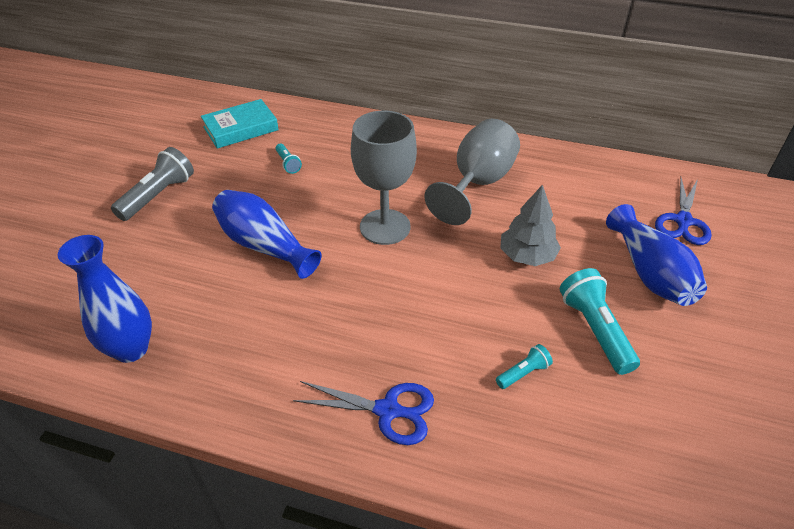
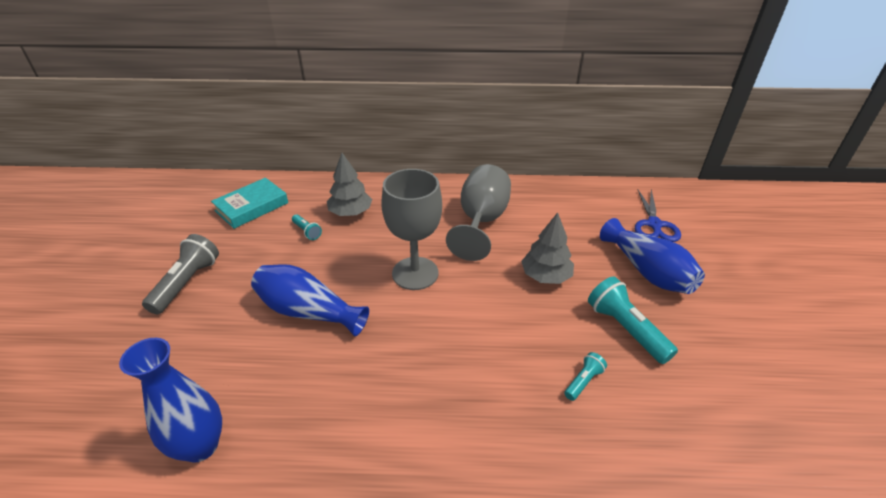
camera: 15 degrees left, 5 degrees down
blue scissors [293,381,434,445] -> none
none -> grey tree [327,153,372,216]

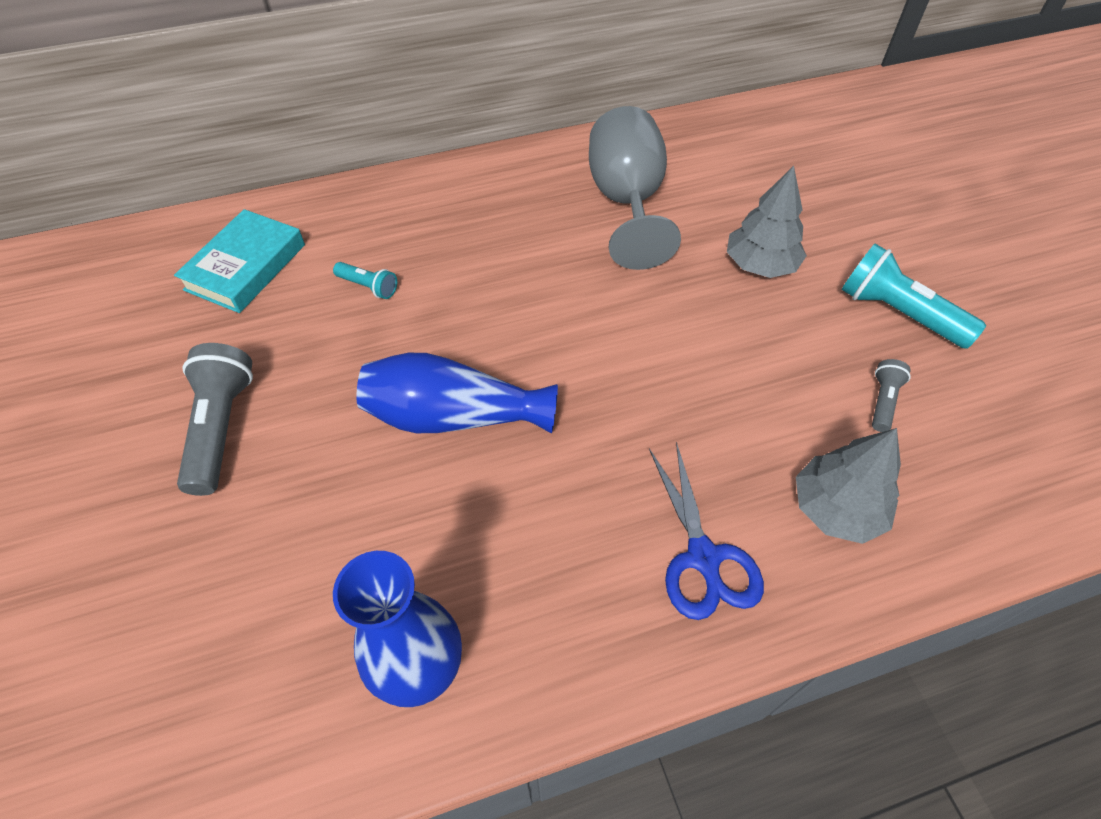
camera: 20 degrees left, 15 degrees up
grey tree [327,153,372,216] -> grey tree moved to [796,428,901,544]
grey goblet [381,169,442,290] -> none
turquoise flashlight [564,352,607,401] -> grey flashlight [872,359,911,432]
blue vase [600,218,705,294] -> none
blue scissors [635,190,681,242] -> blue scissors moved to [649,442,764,620]

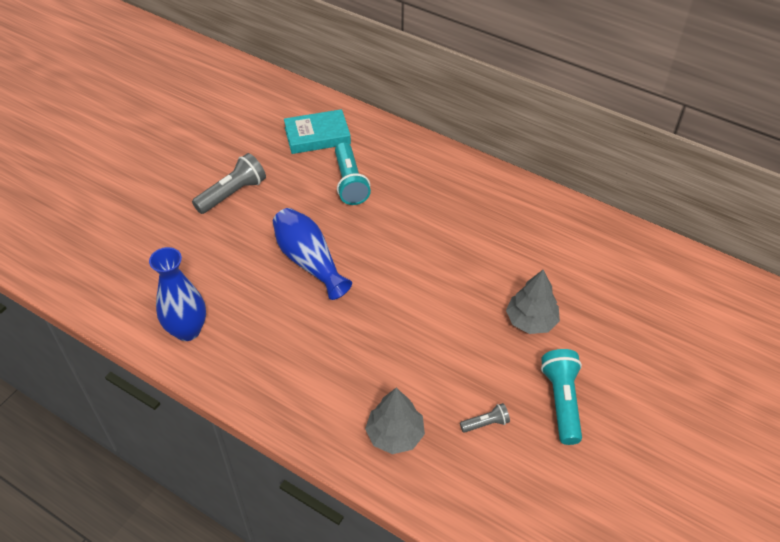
camera: 50 degrees right, 5 degrees down
turquoise flashlight [333,262,397,299] -> turquoise flashlight [335,142,371,205], size x1.92
grey goblet [589,106,681,270] -> none
blue scissors [649,442,764,620] -> none

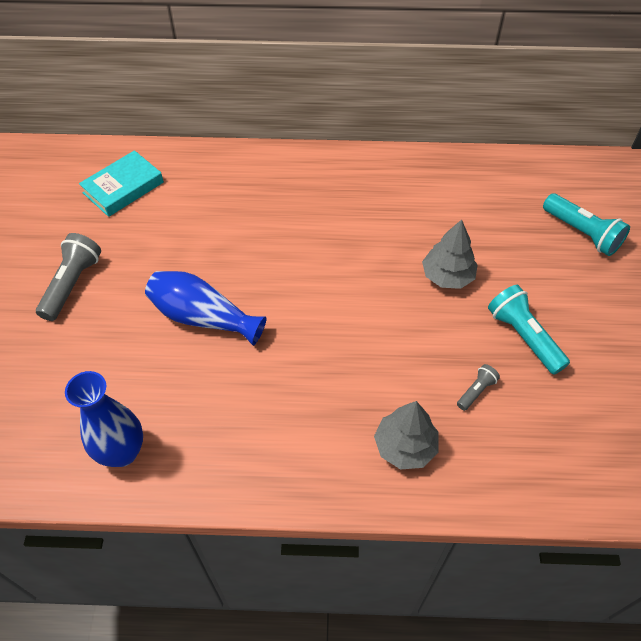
camera: 30 degrees left, 5 degrees up
turquoise flashlight [335,142,371,205] -> turquoise flashlight moved to [543,194,630,256]

